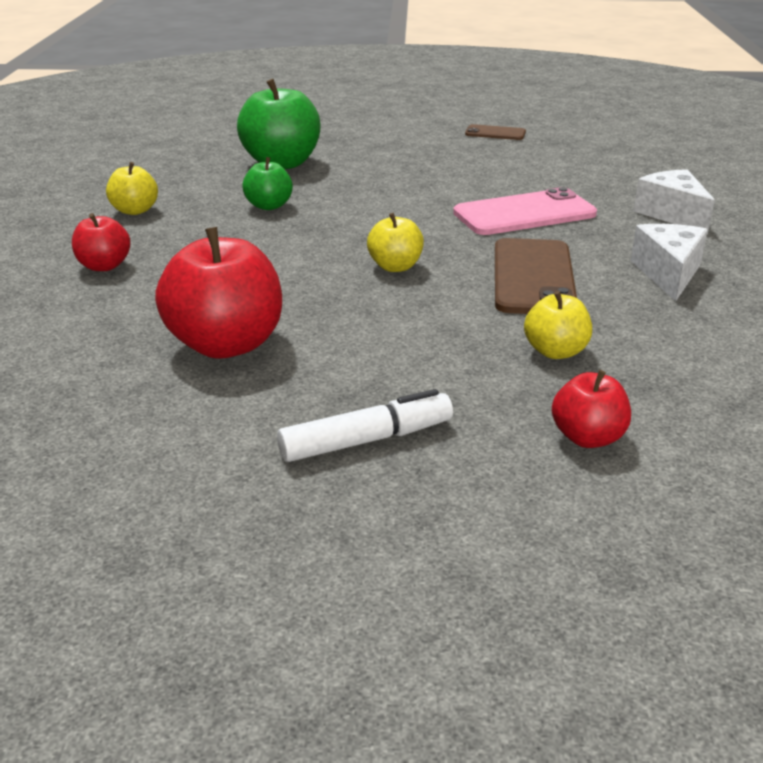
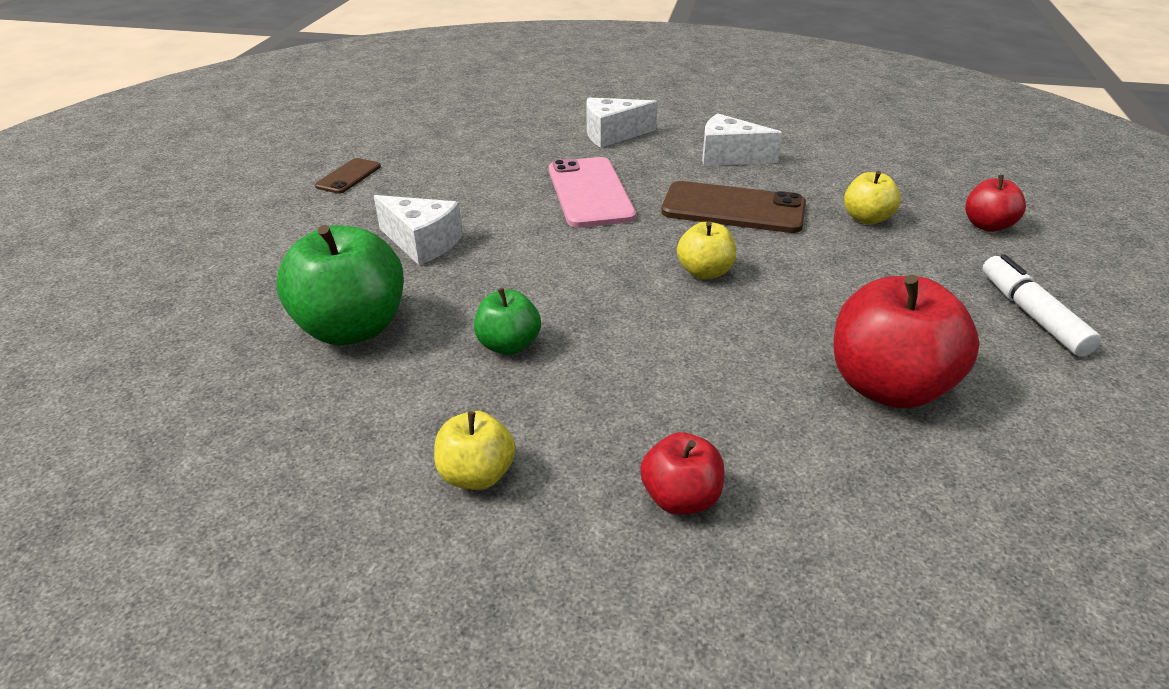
camera: 80 degrees left, 5 degrees up
none -> white cheese [374,195,462,265]

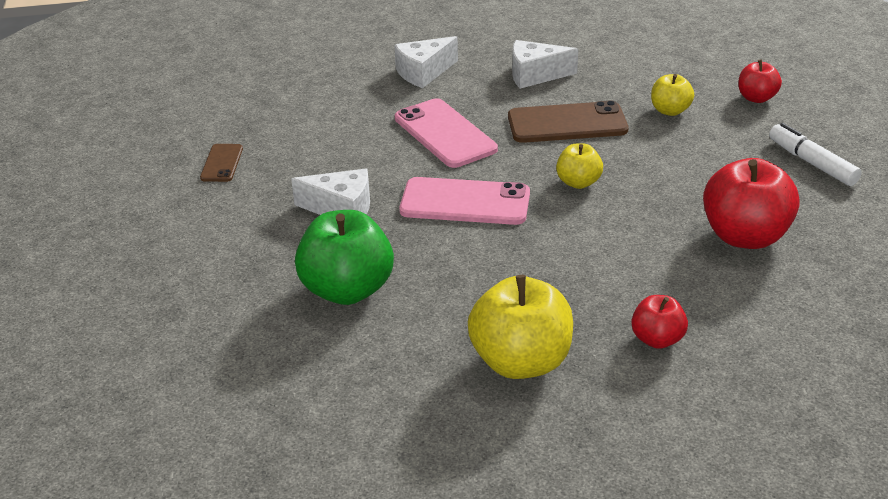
camera: 20 degrees left, 0 degrees up
yellow apple [434,411,516,490] -> yellow apple [468,275,573,379], size x1.86
green apple [474,288,541,355] -> none
none -> pink phone [399,177,530,225]

